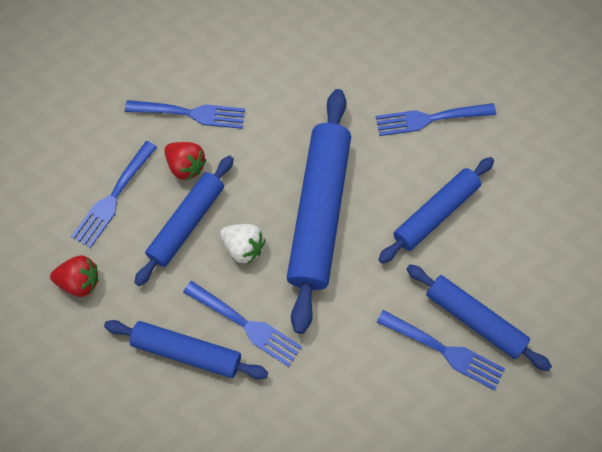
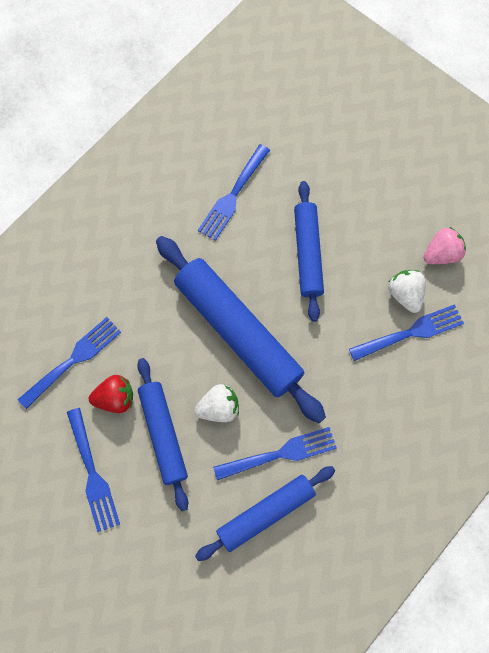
camera: 50 degrees left, 5 degrees up
red strawberry [50,255,98,297] -> none
blue rolling pin [406,264,552,371] -> white strawberry [388,270,426,313]
none -> pink strawberry [423,227,466,264]

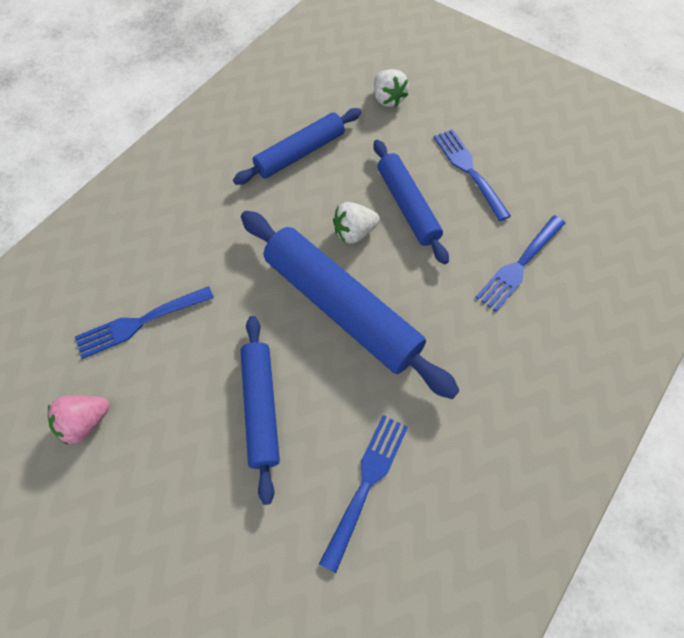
camera: 175 degrees right, 10 degrees down
red strawberry [89,375,133,413] -> none
blue fork [213,427,337,480] -> none
white strawberry [388,270,426,313] -> white strawberry moved to [374,69,409,107]

